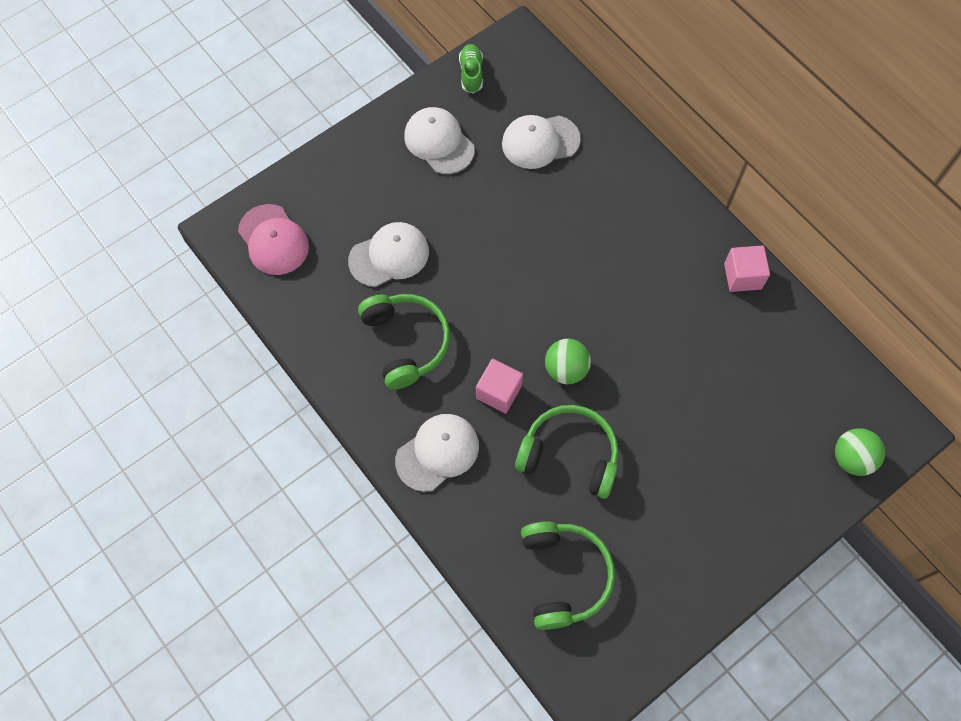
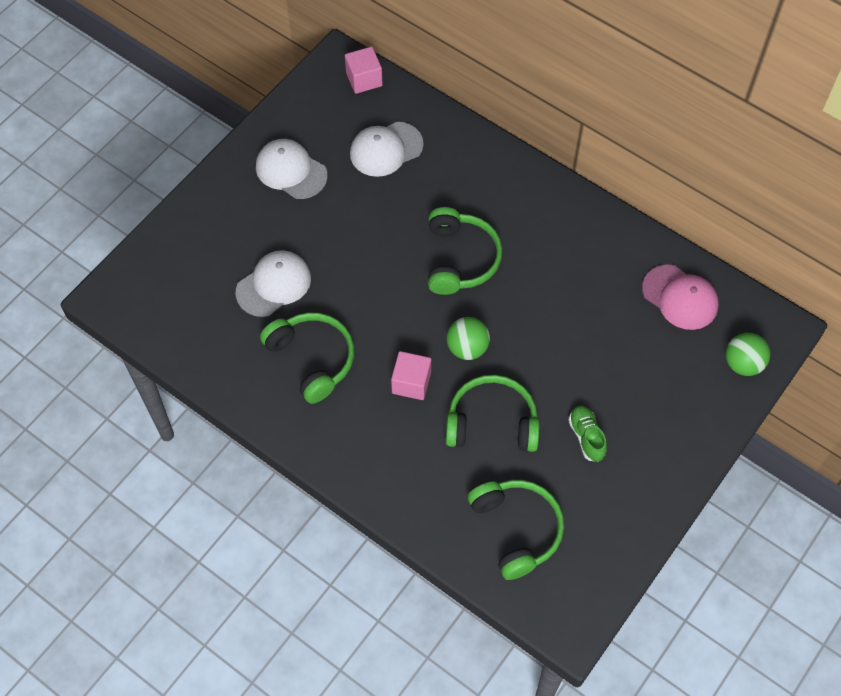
camera: 15 degrees left, 5 degrees down
pink cap [238,204,309,275] -> pink cap moved to [642,264,719,330]
white cap [395,414,479,492] -> none
green shoe [459,44,483,93] -> green shoe moved to [568,406,607,462]
pink cube [724,245,770,292] -> pink cube moved to [345,47,382,94]
none -> green headphones [428,207,503,295]

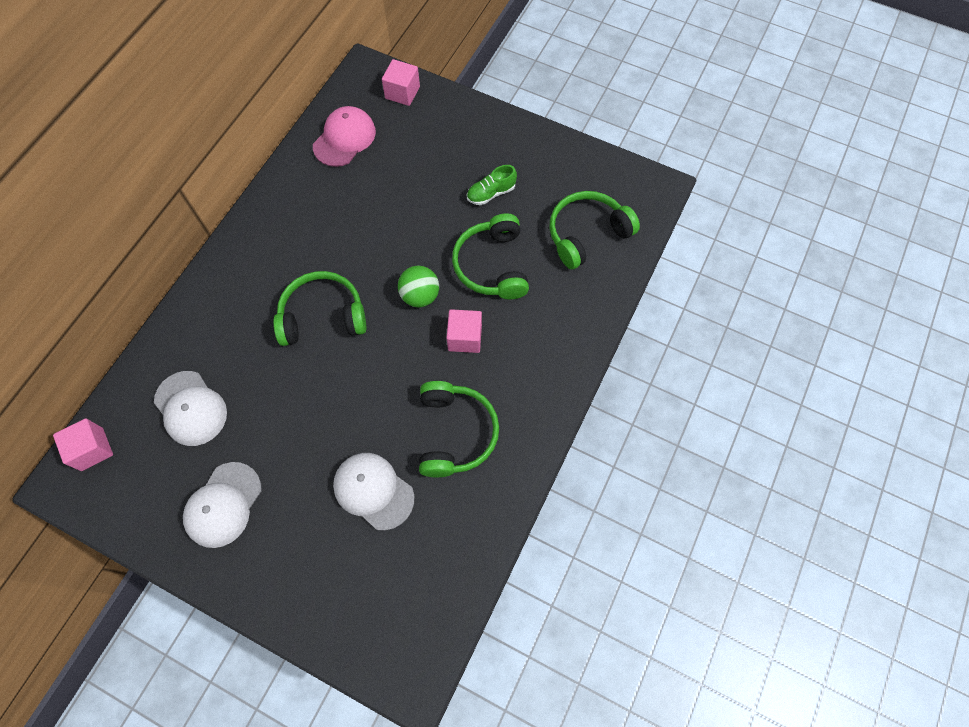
camera: 100 degrees left, 5 degrees up
green headphones [260,313,355,404] -> green headphones turned 135 degrees clockwise [419,381,499,477]
green ball [726,333,771,376] -> pink cube [382,59,420,106]

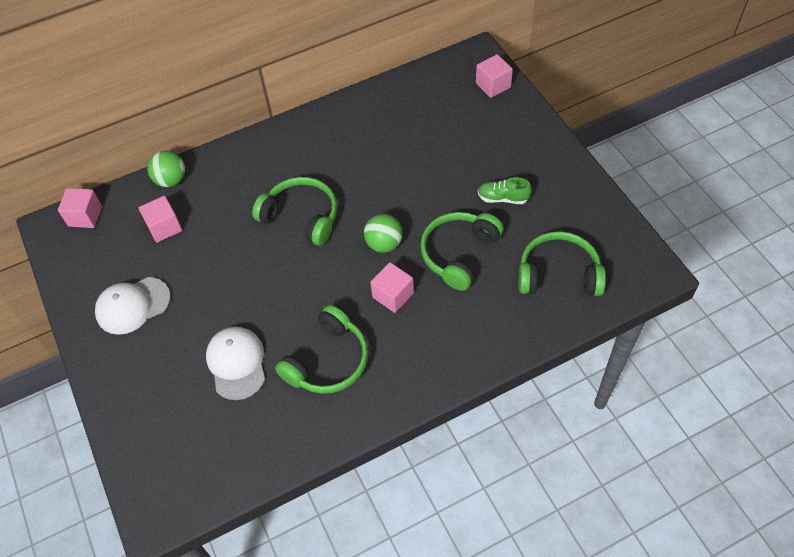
camera: 40 degrees right, 10 degrees down
white cap [154,371,227,446] -> pink cube [139,196,182,243]
pink cap [313,106,376,167] -> none
none -> green ball [147,151,185,187]

